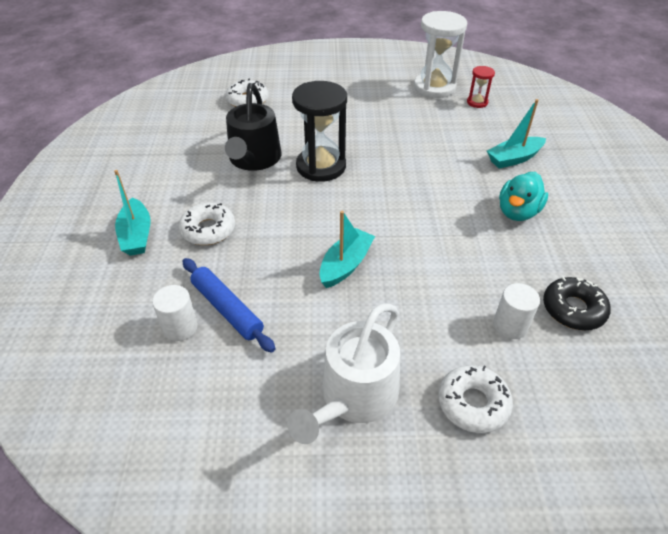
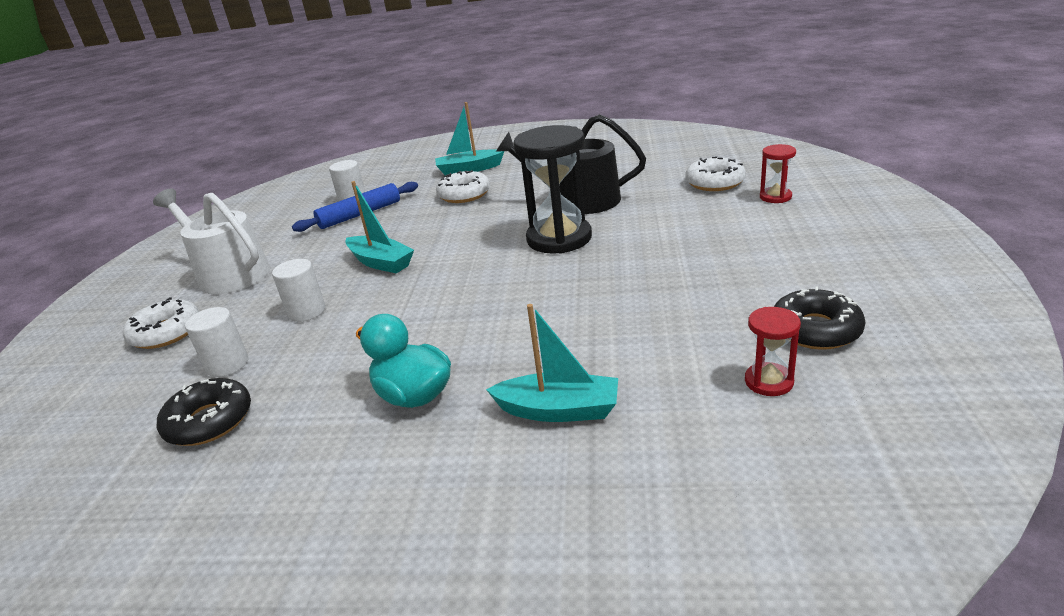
camera: 100 degrees right, 15 degrees down
white hourglass [414,11,467,98] -> black donut [774,286,865,350]
turquoise boat [487,99,546,169] -> turquoise boat turned 120 degrees clockwise [486,304,618,422]
none -> white cylinder [272,259,325,322]
none -> red hourglass [760,144,796,203]

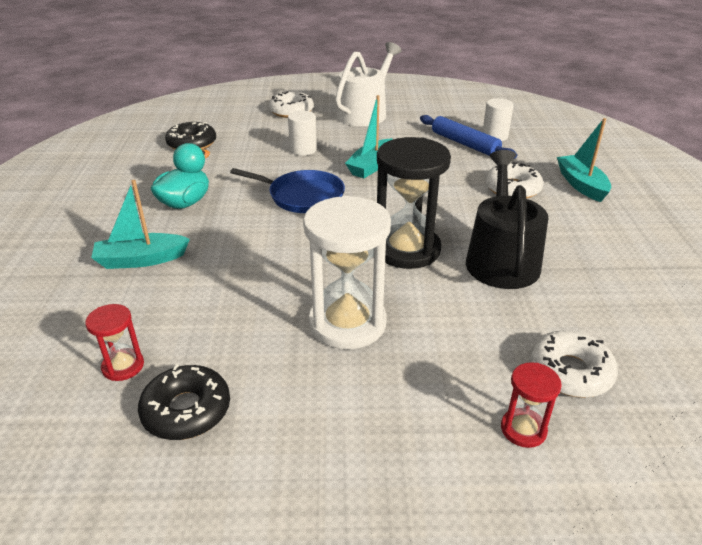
camera: 80 degrees right, 5 degrees up
white cylinder [185,307,249,377] -> none
turquoise boat [486,304,618,422] -> turquoise boat turned 75 degrees clockwise [91,180,190,269]
none -> blue pan [230,168,345,213]
none -> white hourglass [303,196,391,349]

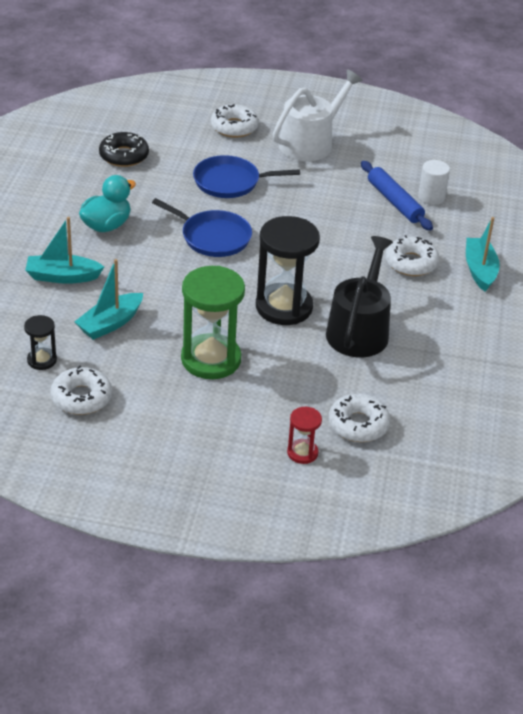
camera: 10 degrees right, 5 degrees up
red hourglass [85,304,144,381] -> black hourglass [24,315,57,370]
black donut [138,364,230,440] -> white donut [50,365,112,415]
white cylinder [288,111,317,156] -> blue pan [193,155,300,198]
white hourglass [303,196,391,349] -> green hourglass [181,266,245,379]
turquoise boat [345,95,393,178] -> turquoise boat moved to [74,259,143,340]

